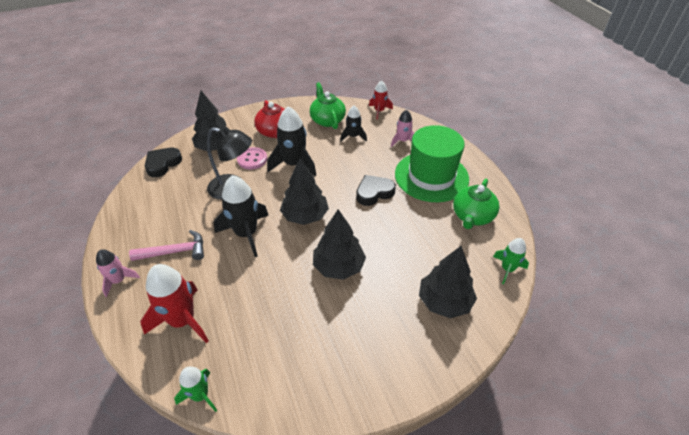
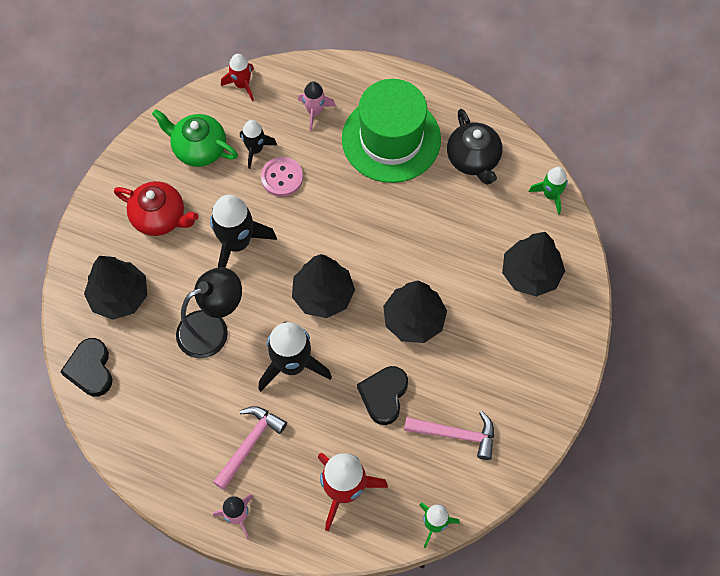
camera: 45 degrees left, 20 degrees up
pink button [237,147,267,169] -> pink button moved to [261,157,303,197]
black heart [356,175,396,206] -> black heart moved to [357,366,408,425]
green teapot [453,179,500,229] -> black teapot [447,109,503,185]
none -> pink hammer [404,411,494,460]

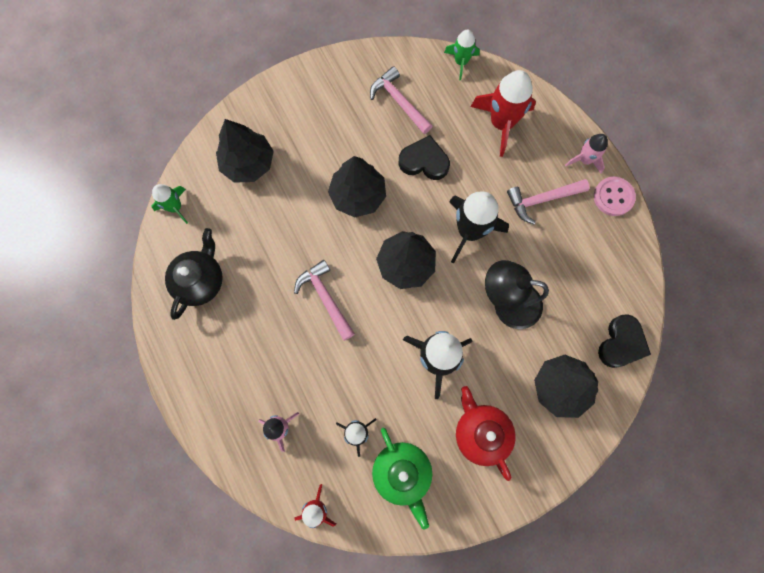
camera: 140 degrees left, 10 degrees up
pink button [261,157,303,197] -> pink button moved to [594,176,636,216]
green hat [342,79,441,183] -> none
black heart [357,366,408,425] -> black heart turned 135 degrees counterclockwise [399,135,450,180]
none -> pink hammer [294,260,355,341]

